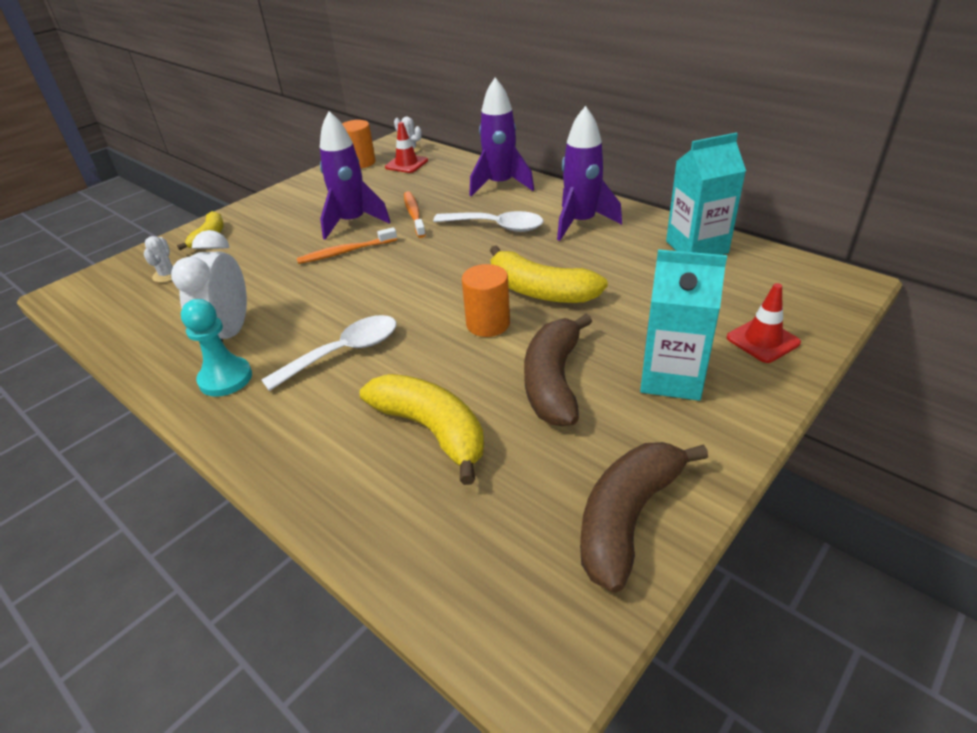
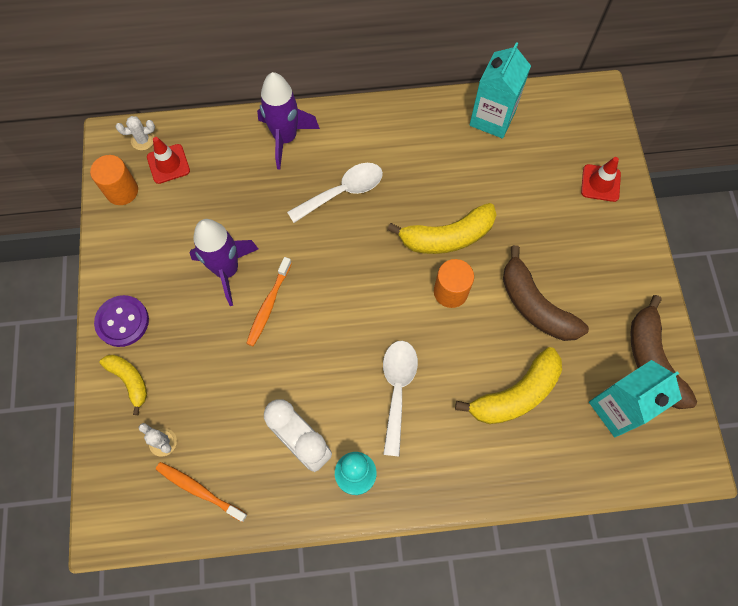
camera: 50 degrees left, 30 degrees up
yellow banana [360,374,484,485] -> yellow banana turned 150 degrees clockwise [455,347,562,424]
orange toothbrush [404,191,426,238] -> orange toothbrush moved to [156,462,247,522]
purple rocket [557,106,622,241] -> none
turquoise carton [640,249,727,401] -> turquoise carton moved to [589,360,682,437]
none -> purple button [94,295,149,347]

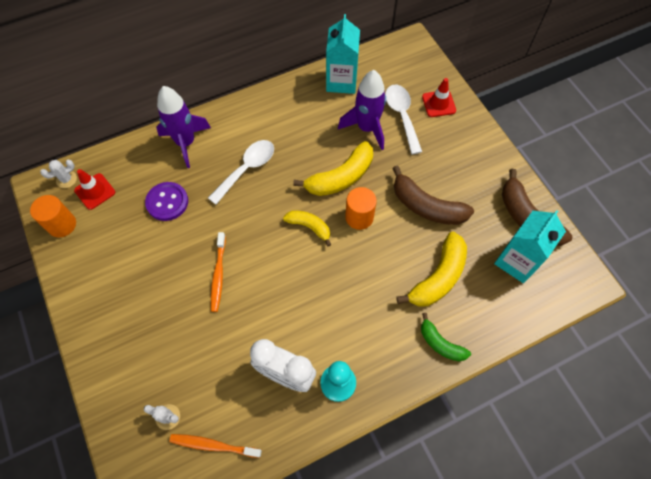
camera: 20 degrees left, 5 degrees down
purple button [94,295,149,347] -> purple button moved to [145,182,188,221]
yellow banana [100,355,147,415] -> yellow banana moved to [283,210,331,247]
purple rocket [189,219,258,306] -> purple rocket moved to [338,70,386,150]
white spoon [383,341,418,457] -> white spoon moved to [385,85,422,154]
none -> green banana [421,313,471,362]

